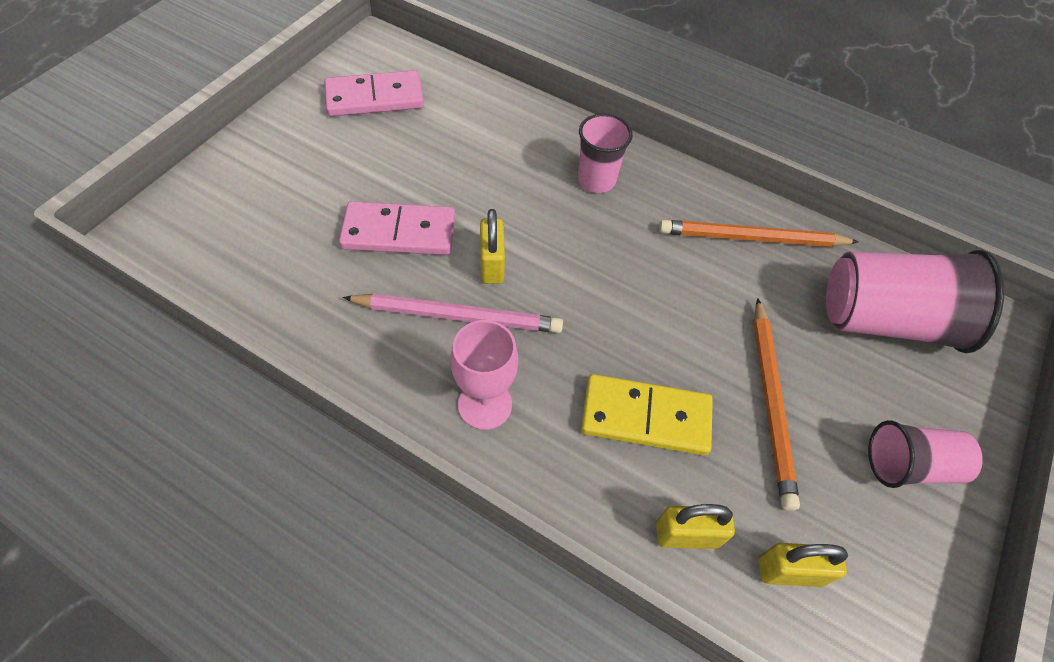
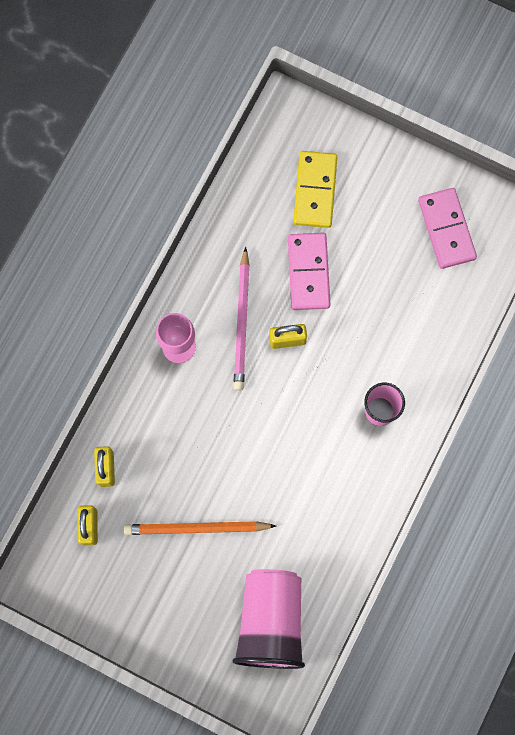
camera: 90 degrees right, 20 degrees up
yellow domino [581,374,713,456] -> yellow domino moved to [293,151,337,228]
orange pencil [659,220,858,247] -> none
pink cup [868,420,983,488] -> none

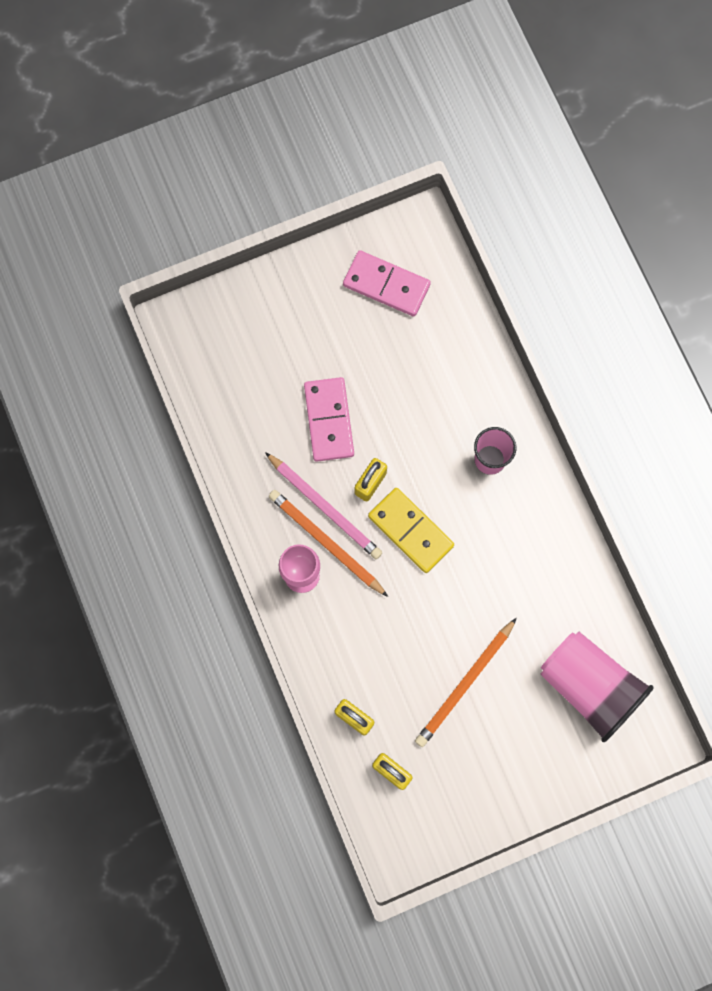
camera: 50 degrees left, 0 degrees up
pink domino [288,233,330,310] -> pink domino turned 45 degrees clockwise [304,377,354,462]
yellow domino [293,151,337,228] -> yellow domino moved to [368,488,454,573]
none -> orange pencil [269,490,388,597]

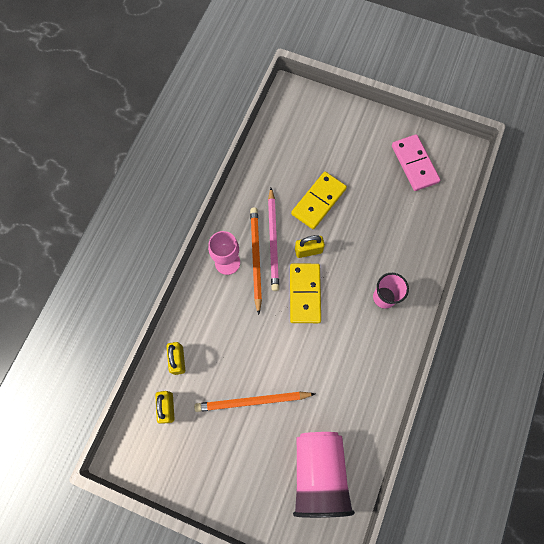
camera: 45 degrees right, 5 degrees down
pink domino [304,377,354,462] -> yellow domino [291,172,347,229]

